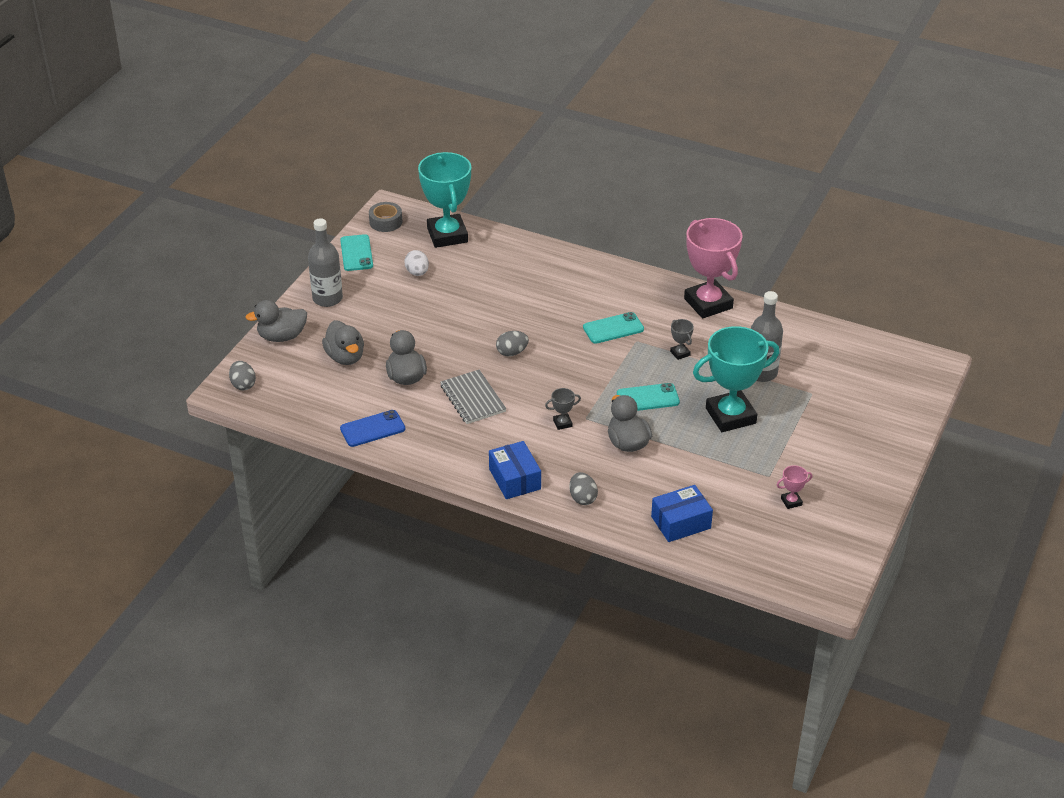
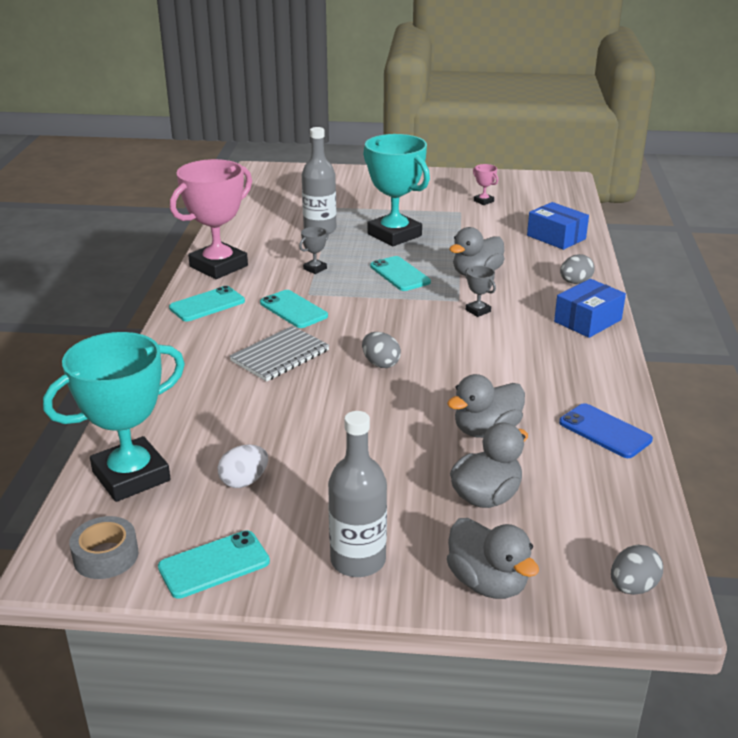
camera: 110 degrees left, 10 degrees down
grey notebook [440,370,507,424] -> grey notebook moved to [229,326,330,382]
none -> turquoise phone [169,286,245,321]

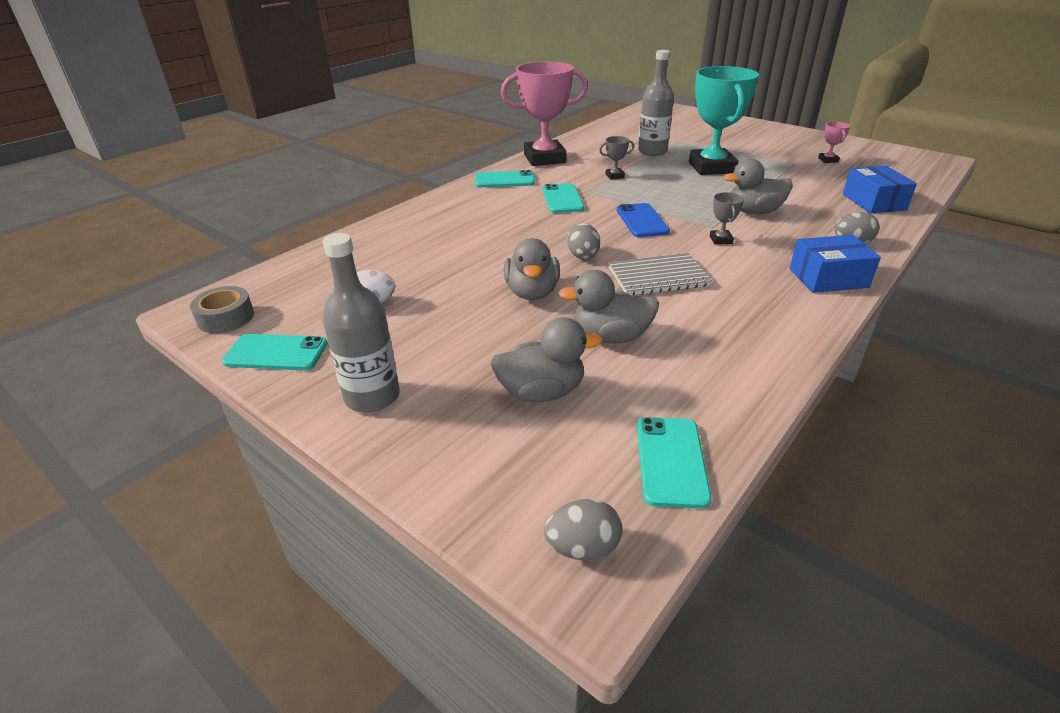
camera: 35 degrees right, 5 degrees up
turquoise trophy [43,332,185,502] -> none
grey notebook [229,326,330,382] -> grey notebook moved to [609,253,712,295]
turquoise phone [370,256,431,291] -> turquoise phone moved to [637,417,712,509]
grey duck [447,518,539,599] -> grey duck moved to [503,238,560,300]
blue phone [559,403,653,458] -> blue phone moved to [617,203,670,237]

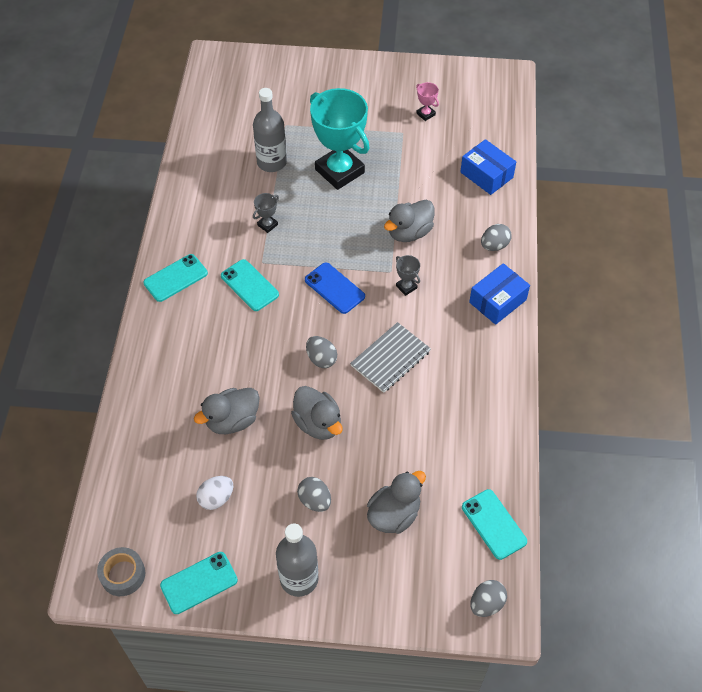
camera: 35 degrees left, 20 degrees up
pink trophy [501,61,588,166] -> none
grey duck [558,270,659,344] -> grey duck moved to [194,388,260,434]
none -> grey egg [297,477,331,512]

